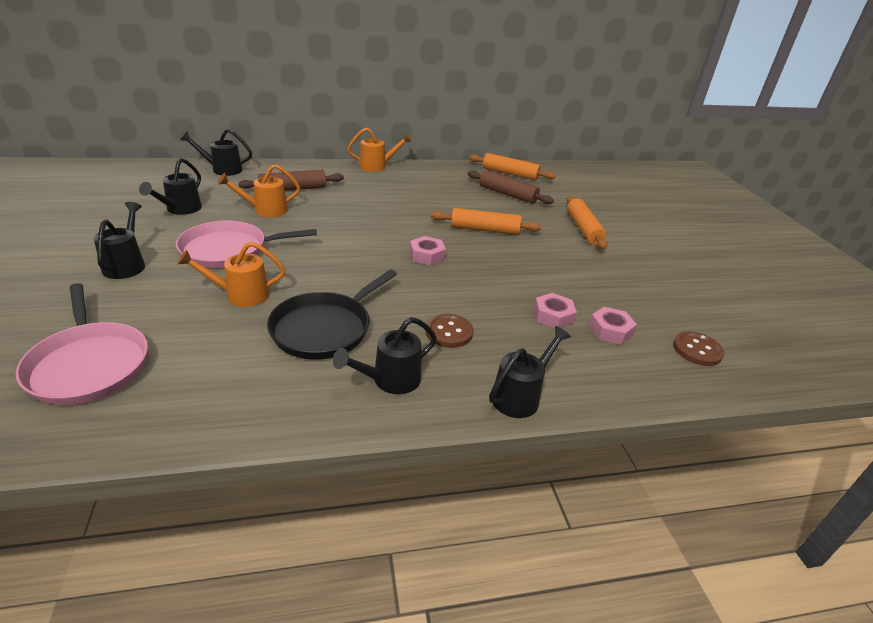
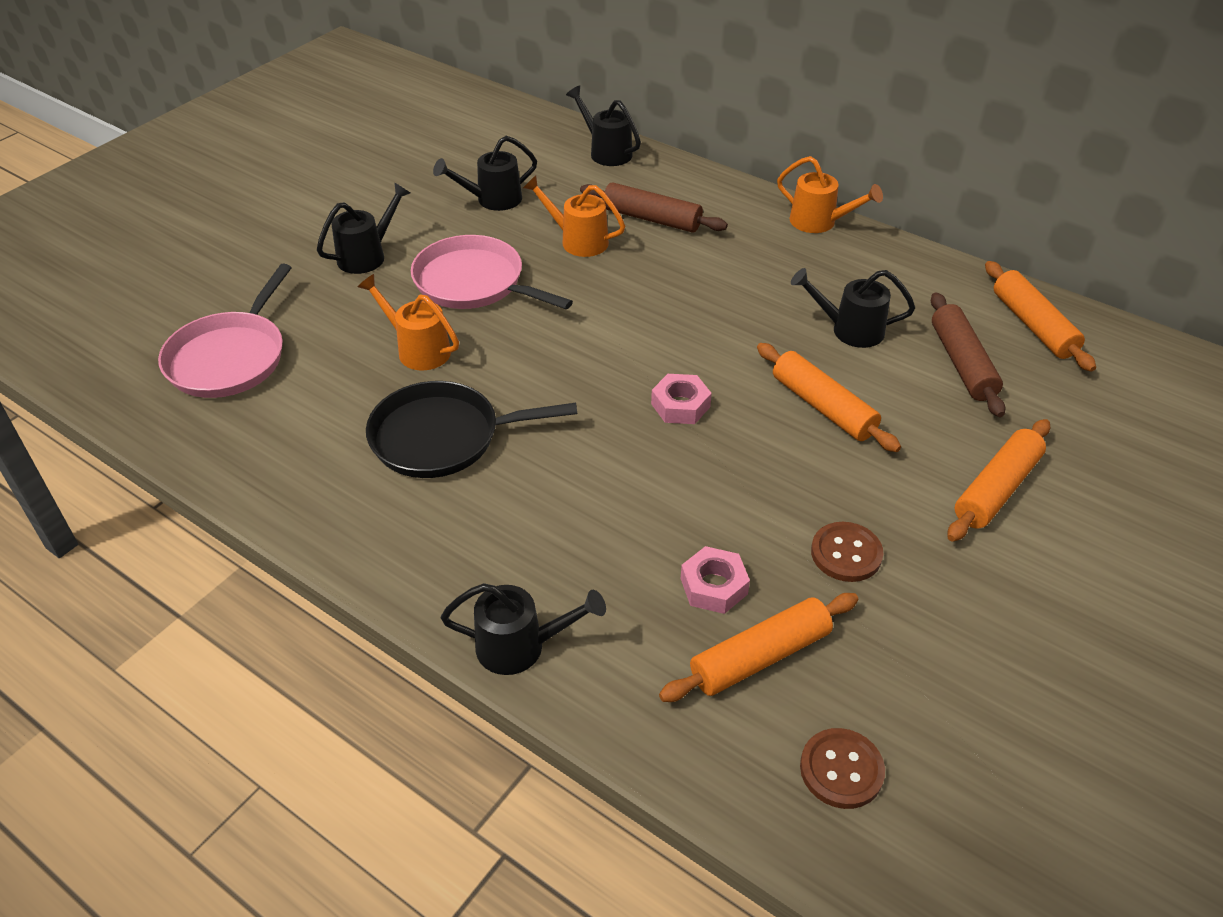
camera: 50 degrees right, 10 degrees up
black watering can [333,317,437,394] -> black watering can moved to [791,268,915,348]
brown button [425,314,473,348] -> brown button moved to [811,522,883,582]
pink nut [589,307,637,345] -> orange rolling pin [659,593,858,702]

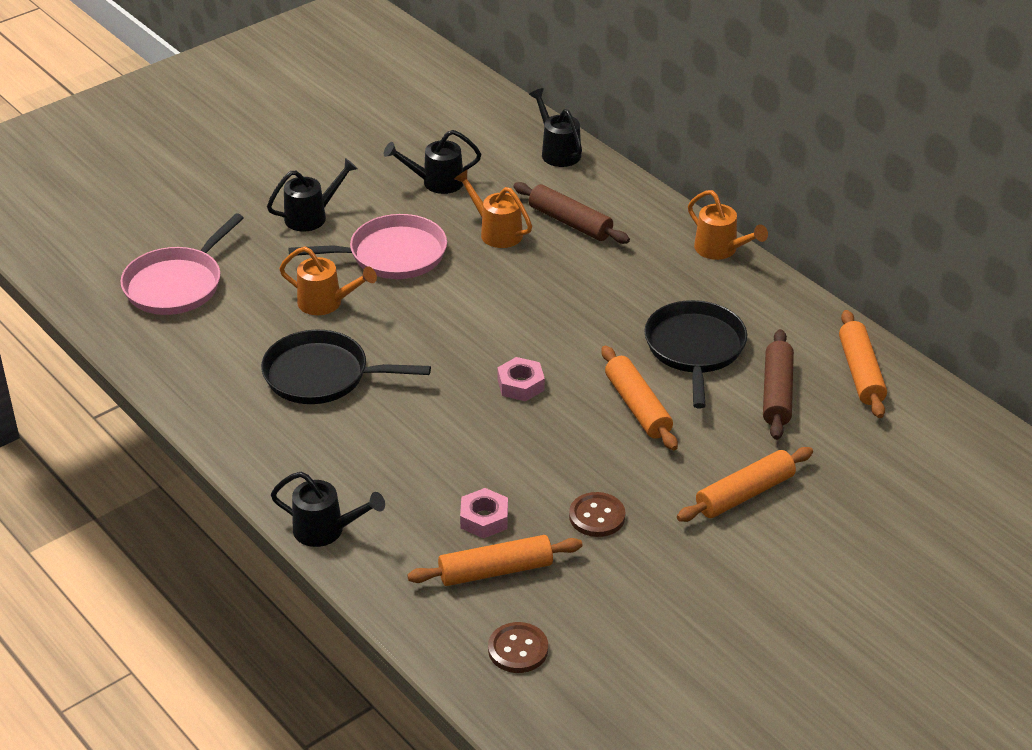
camera: 15 degrees right, 5 degrees down
orange watering can [358,274,459,371] -> orange watering can turned 150 degrees clockwise [279,246,377,315]
pink pan [411,235,573,309] -> pink pan turned 120 degrees clockwise [288,214,447,279]
black watering can [791,268,915,348] -> black pan [644,300,747,408]

